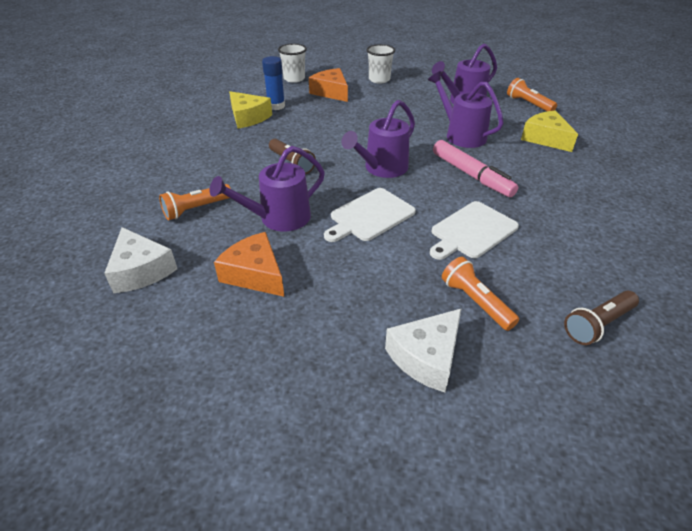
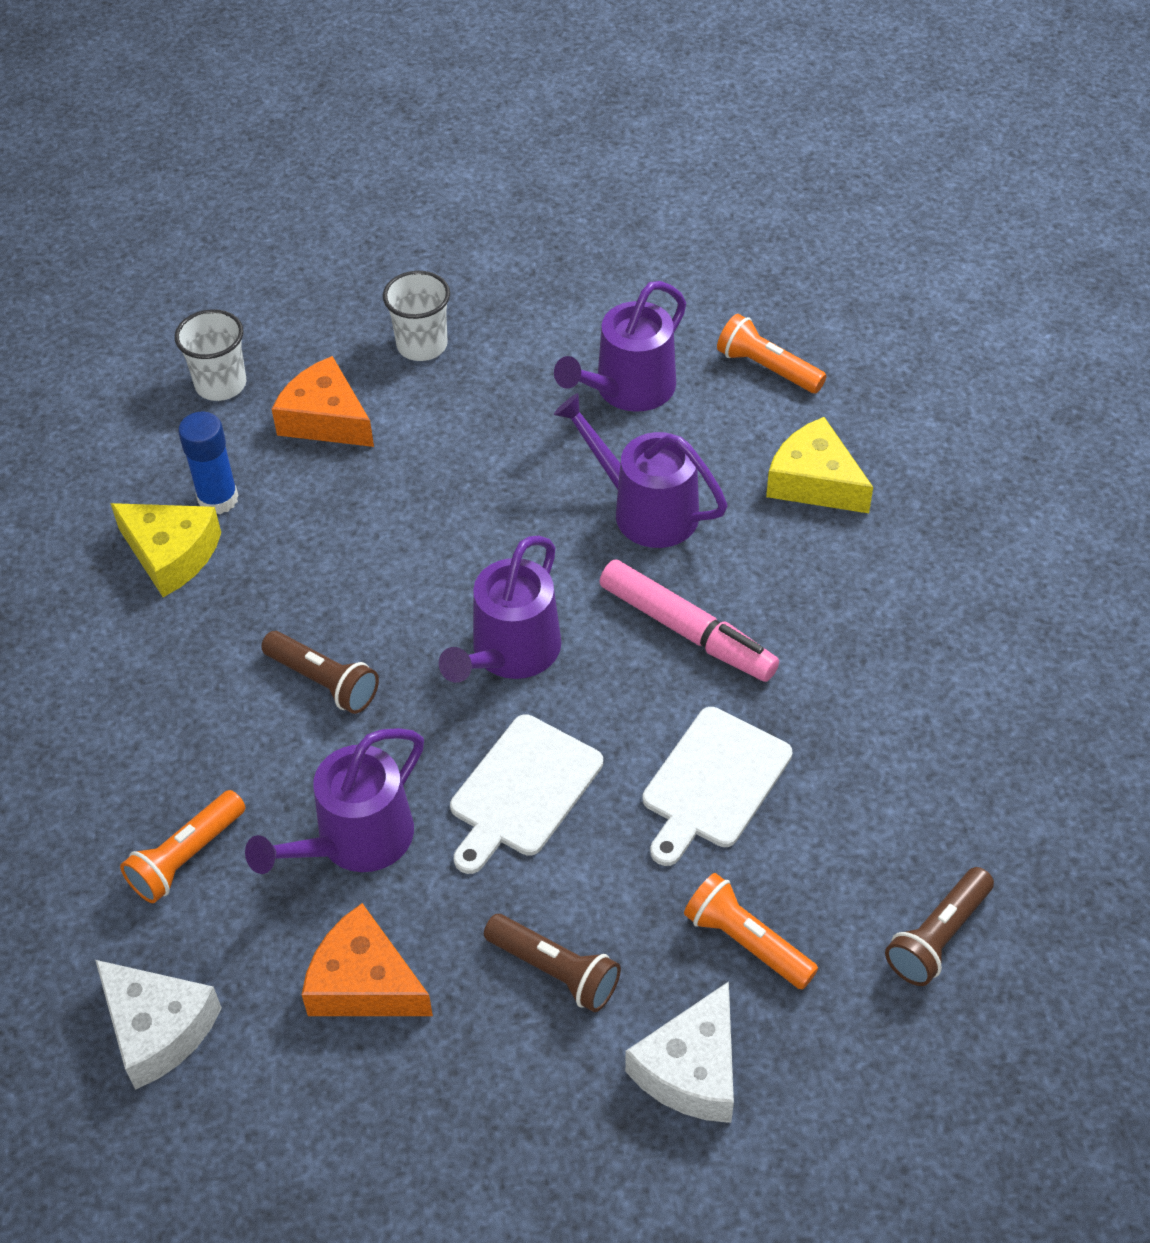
camera: 15 degrees left, 10 degrees up
none -> brown flashlight [484,914,621,1012]

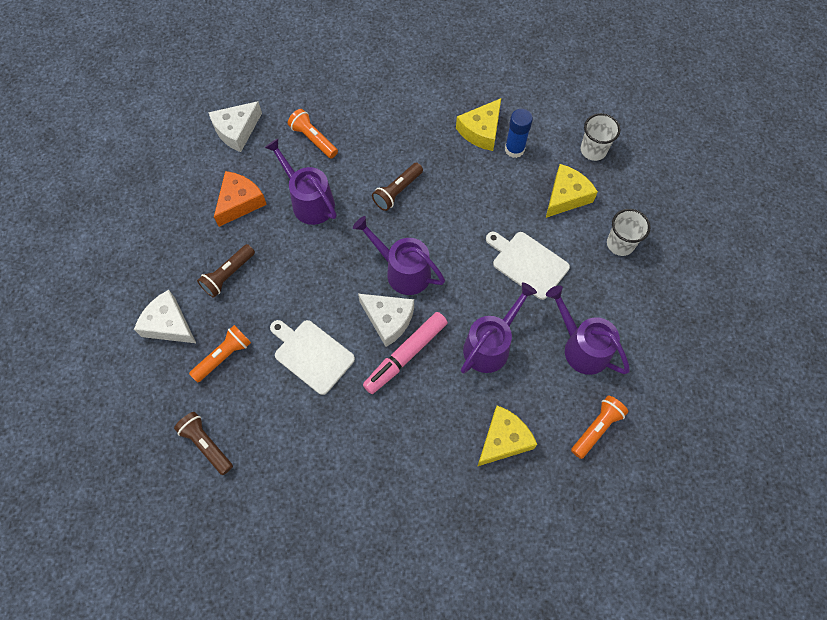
camera: 95 degrees right, 15 degrees up
orange cheese [272,356,374,447] -> yellow cheese [546,164,598,218]
white cutting board [450,714,603,874] -> white cutting board moved to [486,232,570,300]
none -> white cheese [358,294,414,347]

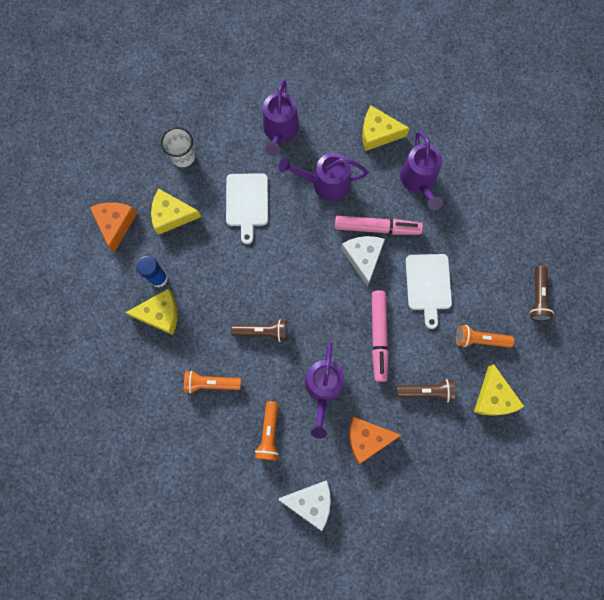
camera: 130 degrees left, 10 degrees up
white cheese [134,290,196,343] -> yellow cheese [474,364,524,416]
purple watering can [353,216,445,295] -> purple watering can moved to [400,131,443,210]
orange flashlight [571,396,628,459] -> orange flashlight moved to [184,371,241,394]
white cup [581,113,620,161] -> orange cheese [90,202,137,252]
none -> pink marker [372,290,389,382]

